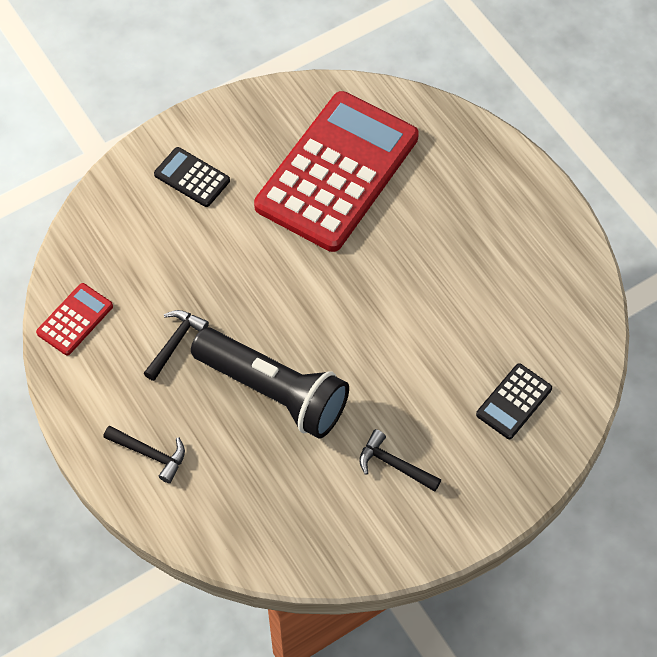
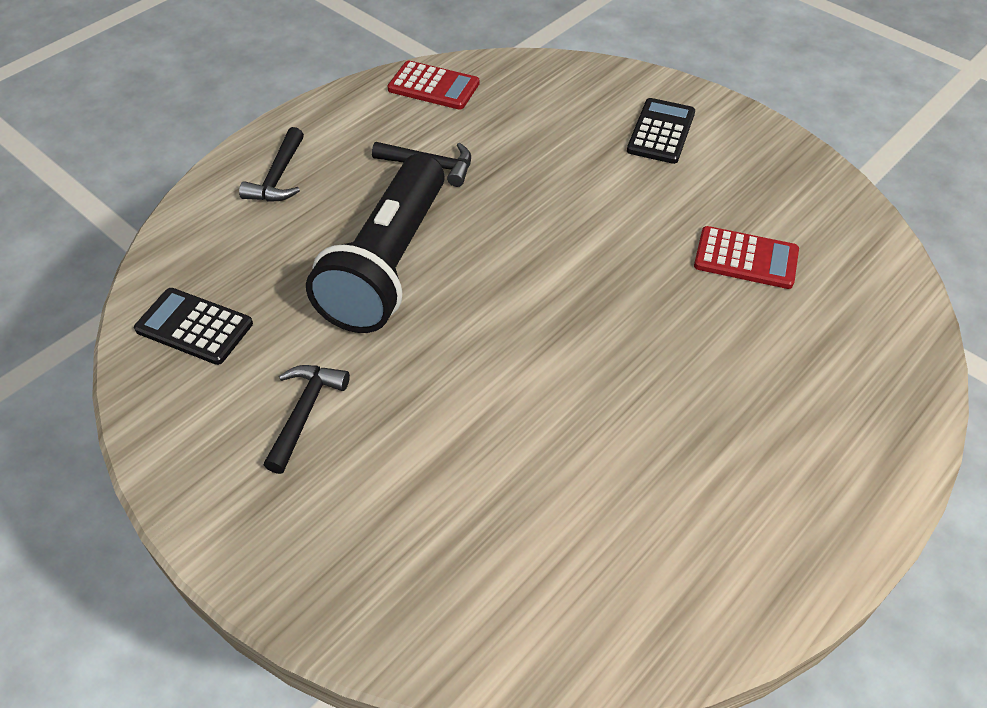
camera: 75 degrees right, 10 degrees down
red calculator [254,91,419,252] -> red calculator [694,226,799,289], size x0.41
black calculator [476,364,552,439] -> black calculator moved to [134,288,253,365]

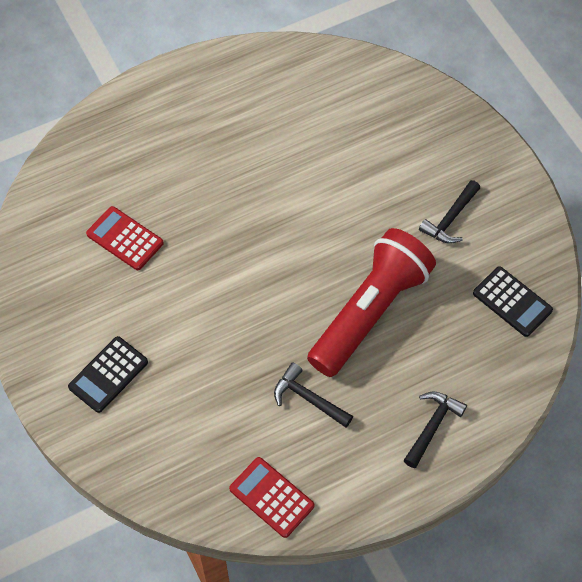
camera: 160 degrees left, 10 degrees up
black flashlight [306,153,445,333] -> red flashlight [307,228,436,377]

